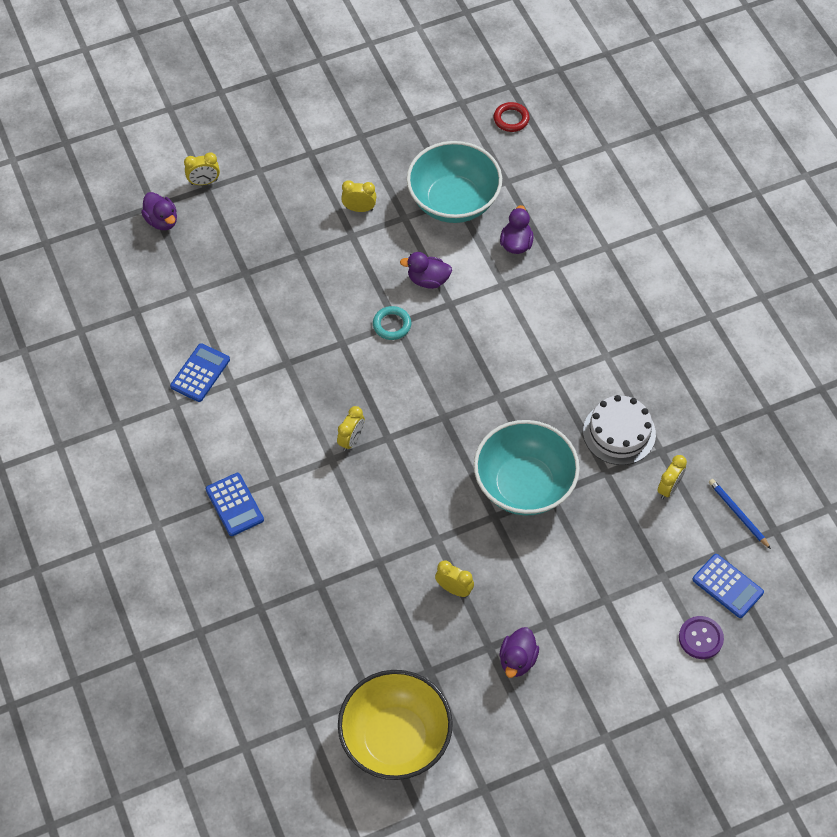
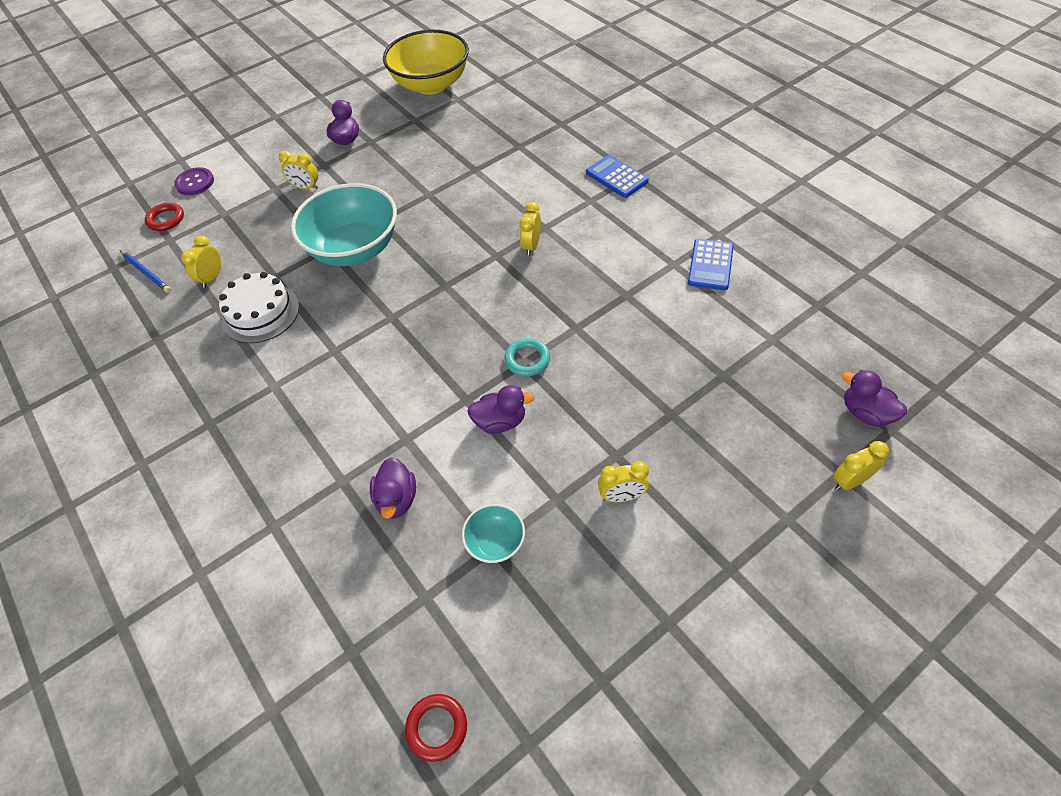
camera: 170 degrees right, 5 degrees down
turquoise bowl [407,141,502,223] -> turquoise bowl [462,504,525,563], size x0.45
yellow clock [435,561,474,597] -> yellow clock moved to [279,151,318,190]
blue calculator [692,554,764,618] -> red ring [145,203,184,231]

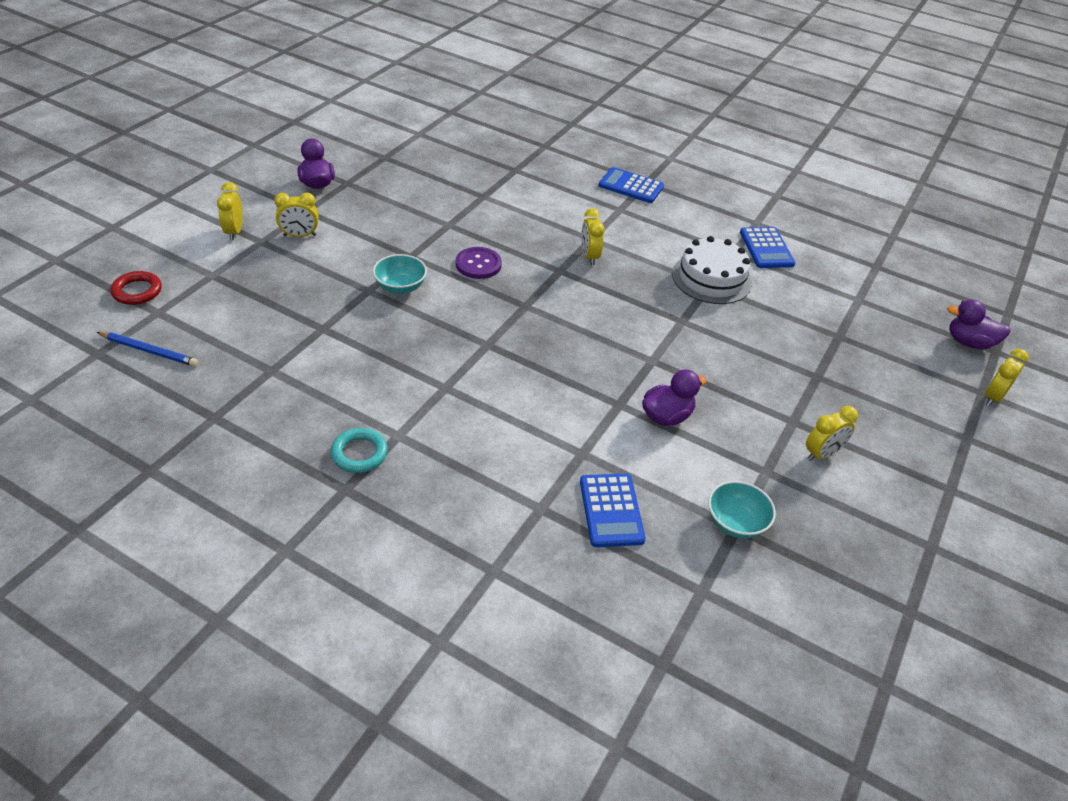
camera: 30 degrees left, 10 degrees down
purple button [174,167,214,195] -> purple button moved to [456,247,502,279]
yellow clock [181,235,221,288] -> yellow clock moved to [217,182,243,240]
white cake [219,272,299,343] -> white cake moved to [672,236,752,304]
turquoise bowl [291,183,397,266] -> turquoise bowl [373,254,427,294], size x0.45
purple duck [370,457,416,519] -> blue calculator [580,474,646,547]
yellow bowl [383,30,469,95] -> none
red ring [405,694,467,762] -> none
turquoise ring [504,338,550,377] -> turquoise ring moved to [331,428,388,473]

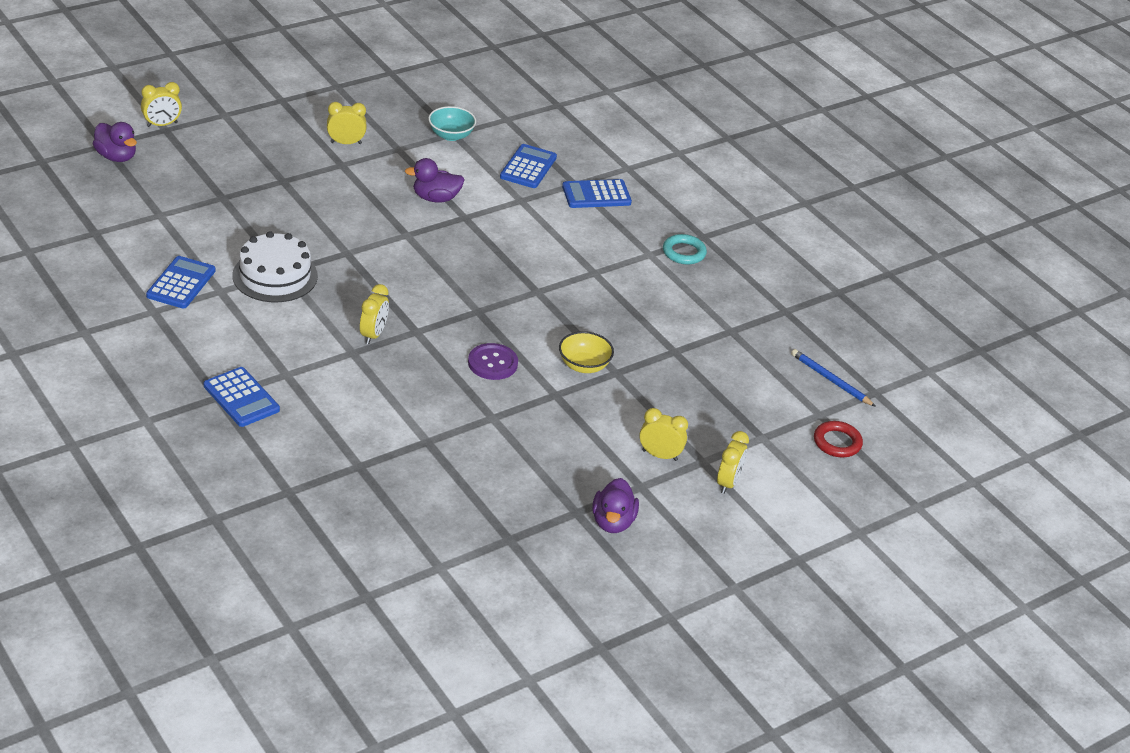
camera: 155 degrees left, 5 degrees down
turquoise bowl [373,254,427,294] -> yellow bowl [559,331,614,373]
none -> blue calculator [562,179,632,208]

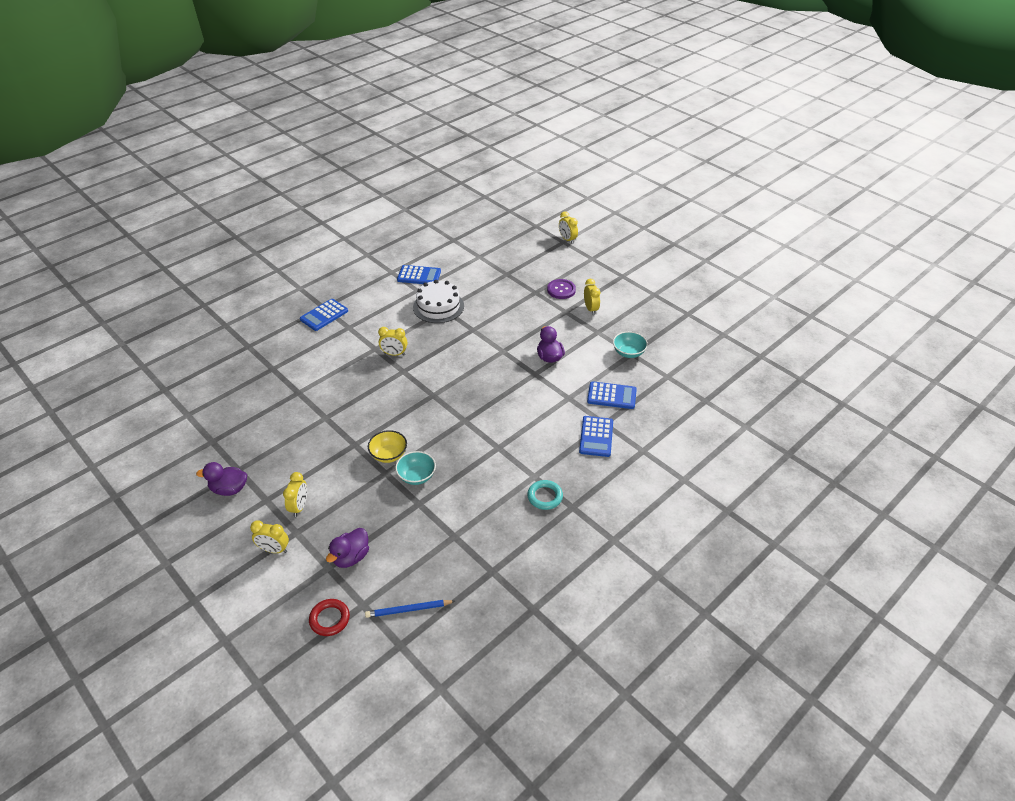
camera: 85 degrees right, 5 degrees up
purple duck [93,122,137,162] -> purple duck moved to [326,528,369,568]
purple button [468,343,518,380] -> purple button moved to [547,279,576,299]
blue calculator [562,179,632,208] -> blue calculator turned 150 degrees counterclockwise [579,416,613,457]
blue pencil [791,349,876,407] -> blue pencil turned 135 degrees counterclockwise [365,600,455,618]
none -> turquoise bowl [395,451,436,485]

